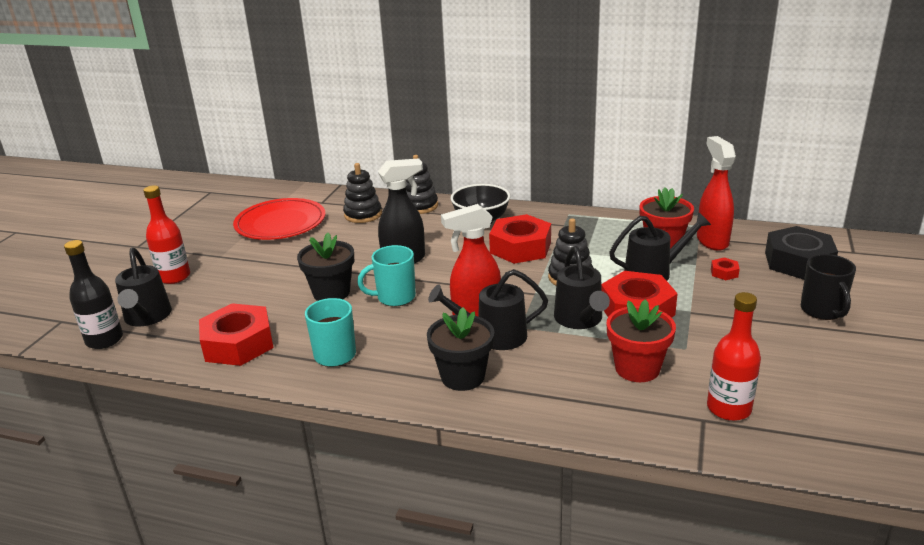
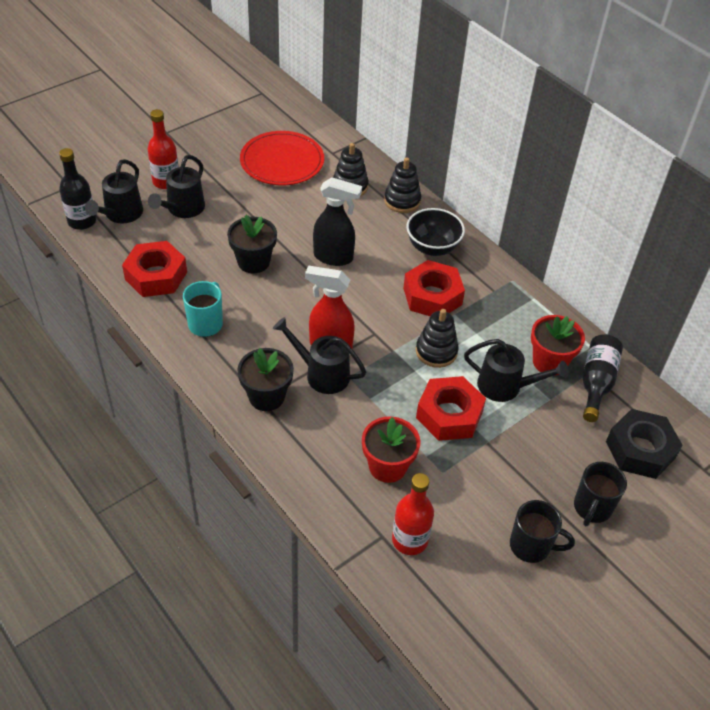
camera: 30 degrees right, 20 degrees up
turquoise mug [357,245,416,307] -> none
black watering can [554,246,610,329] -> black watering can moved to [148,155,205,218]
red spray bottle [697,136,736,251] -> black bottle [583,334,623,422]
red nut [711,257,740,280] -> none
none -> black mug [510,500,575,563]

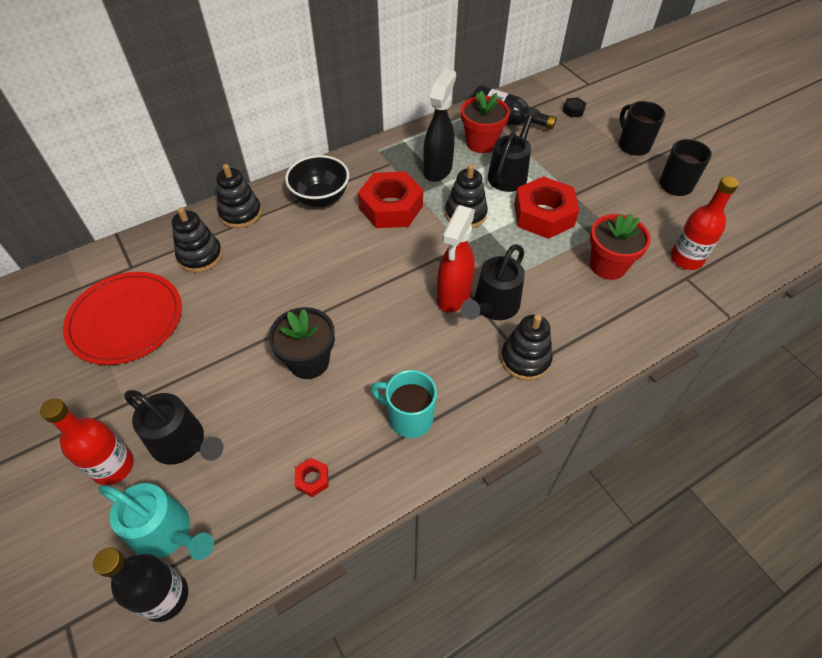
camera: 80 degrees left, 5 degrees up
black watering can [85,159,143,223] -> turquoise watering can [98,483,214,560]
red nut [122,241,187,297] -> red nut [295,458,328,497], size x0.42
black flower pot [237,348,294,411] -> black stacking toy [501,314,553,380]
black spray bottle [313,177,362,266] -> black spray bottle moved to [423,69,456,182]
black mug [574,462,627,526] -> black mug turned 150 degrees counterclockwise [619,101,666,156]
black nut [606,409,683,479] -> black nut [562,98,587,117], size x0.42

